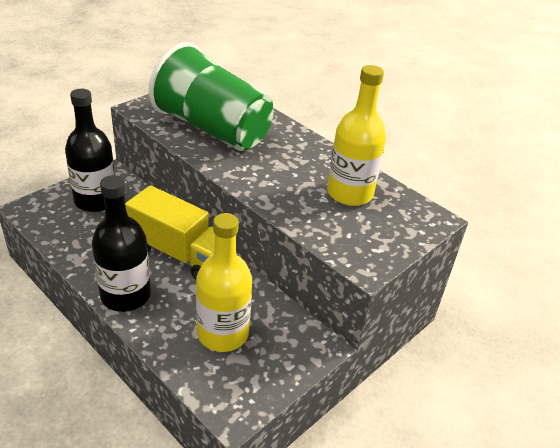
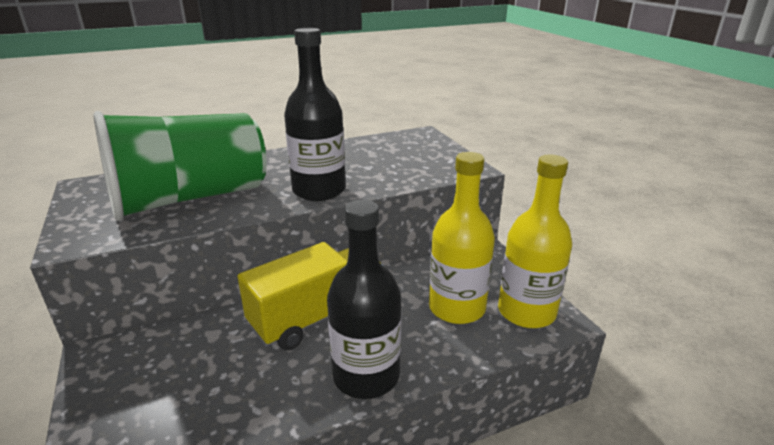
camera: 65 degrees left, 10 degrees down
black bottle [65,89,115,212] -> black bottle moved to [284,28,346,201]
yellow bottle [327,65,386,206] -> yellow bottle moved to [498,155,572,328]

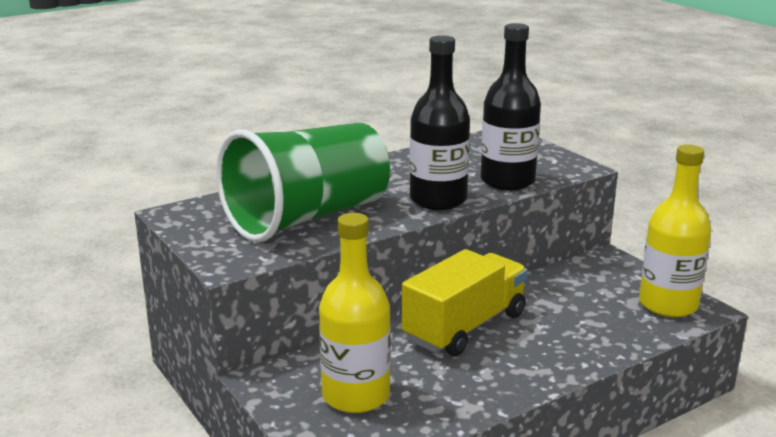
camera: 10 degrees left, 5 degrees down
black bottle [327,200,402,399] -> black bottle moved to [481,23,541,190]
yellow bottle [429,152,495,324] -> yellow bottle moved to [319,213,391,413]

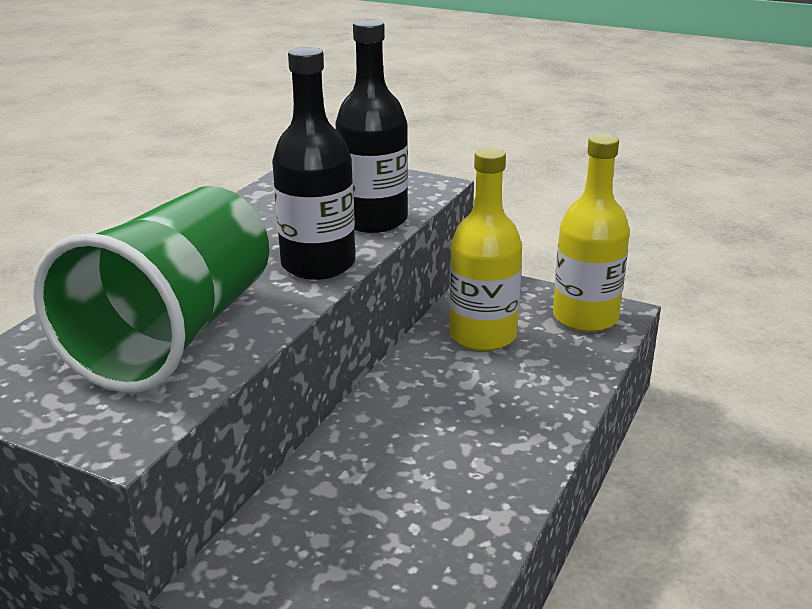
camera: 30 degrees left, 5 degrees up
yellow bottle [319,213,391,413] -> yellow bottle moved to [449,148,522,351]
yellow truck [402,249,528,356] -> none

